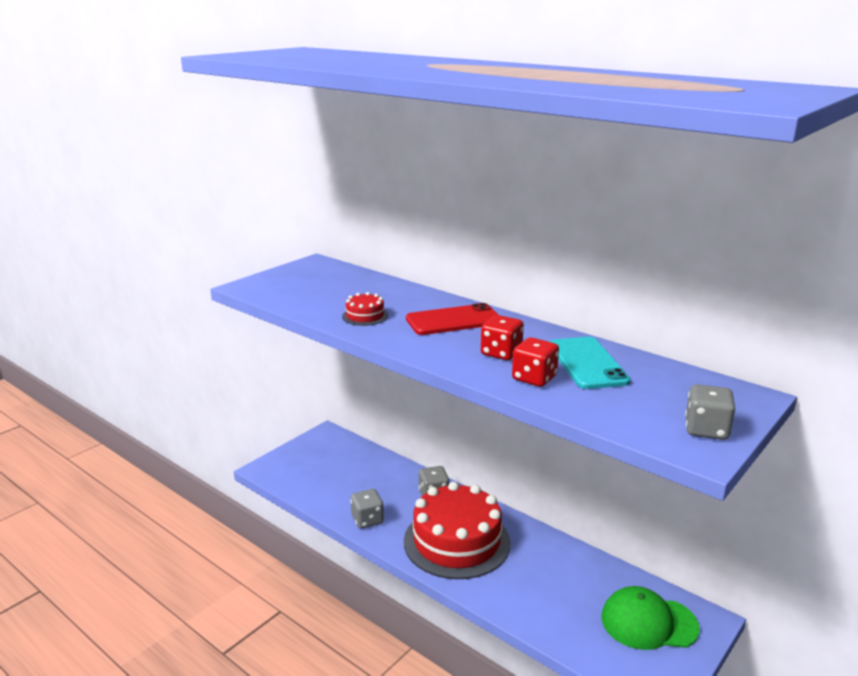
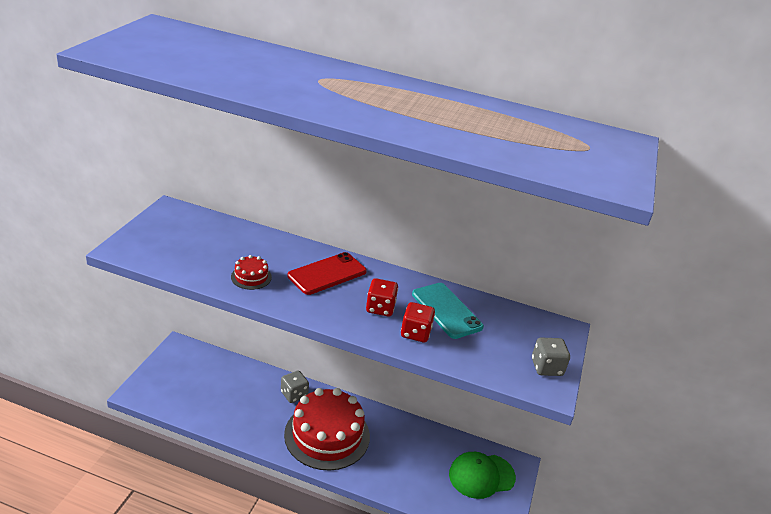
camera: 25 degrees left, 10 degrees up
grey dice [350,489,384,529] -> none

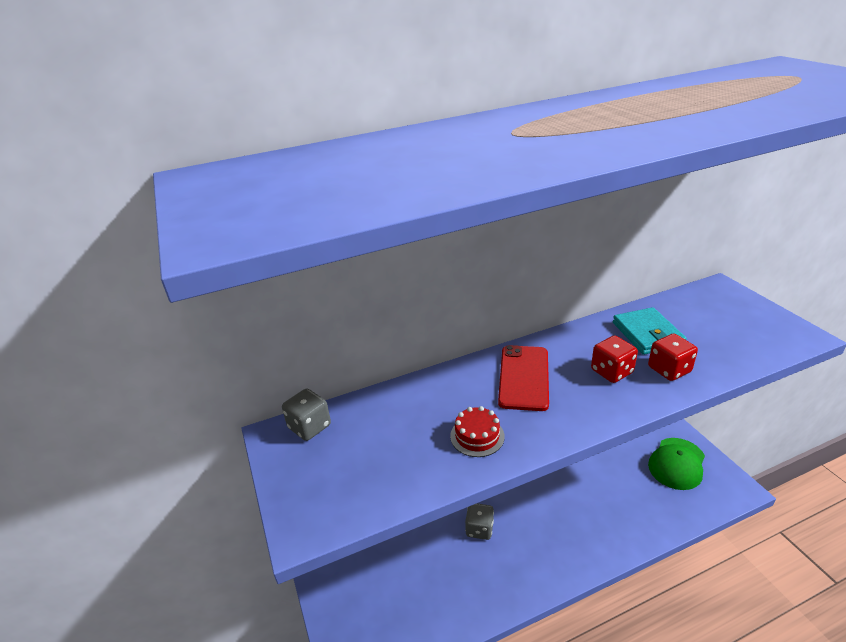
camera: 35 degrees left, 0 degrees up
red cake [284,388,370,471] -> none
turquoise phone [412,283,484,339] -> turquoise wallet [613,307,687,355]
grey dice [532,338,570,376] -> grey dice moved to [282,388,331,441]

